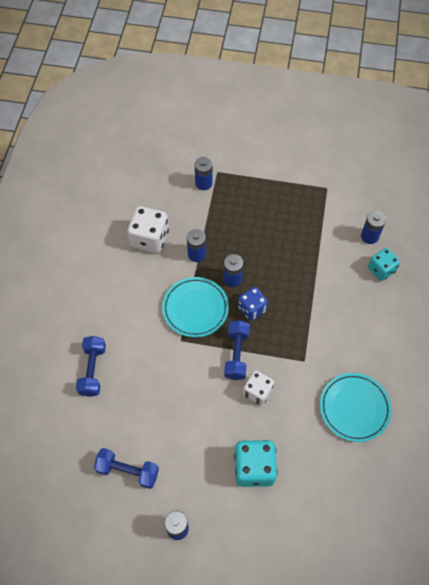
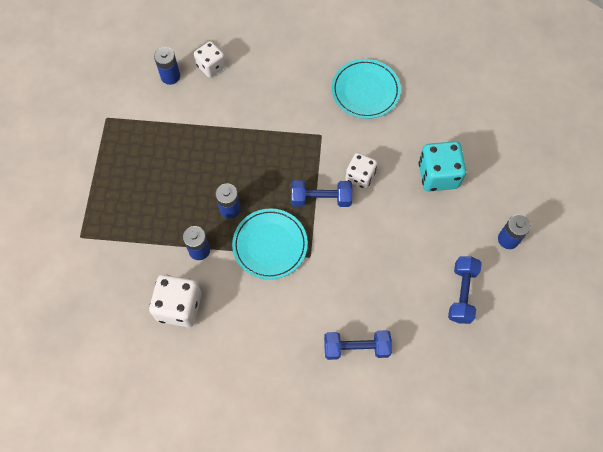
camera: 95 degrees left, 5 degrees up
blue battery [195,157,213,190] -> none
blue dice [238,287,268,321] -> none
turquoise dice [368,248,400,281] -> white dice [194,41,226,78]

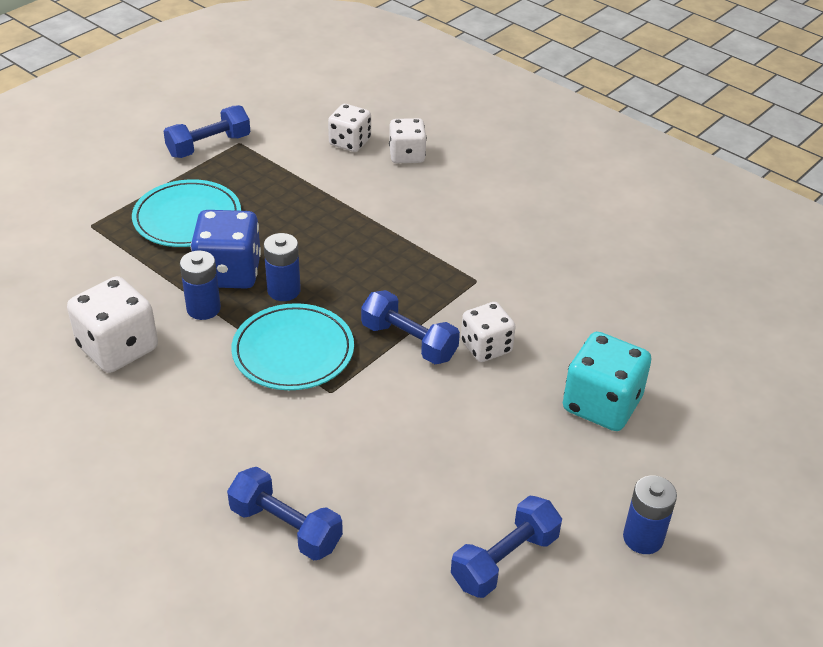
camera: 35 degrees right, 25 degrees down
blue battery [154,47,180,85] -> white dice [328,104,371,152]
turquoise plate [332,59,401,119] -> turquoise plate moved to [132,179,241,247]
none -> blue dumbbell [163,105,250,158]
none -> blue dice [191,210,261,288]

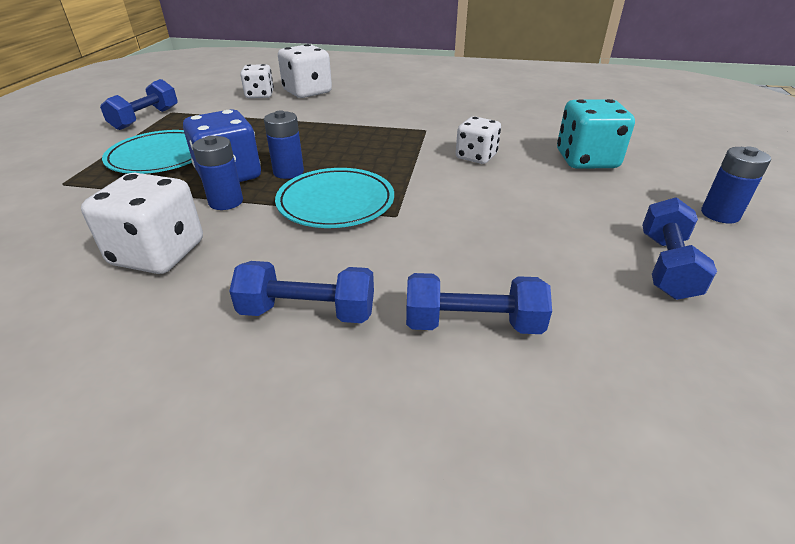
camera: 30 degrees left, 5 degrees down
blue dumbbell [361,290,460,364] -> blue dumbbell moved to [229,261,374,323]
white dice [389,118,427,163] -> white dice [278,44,332,98], size x1.52

